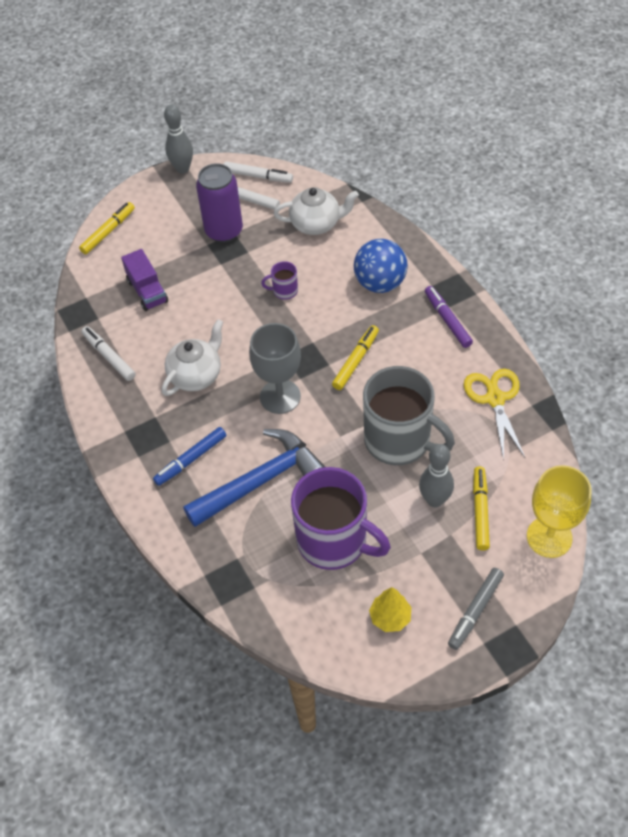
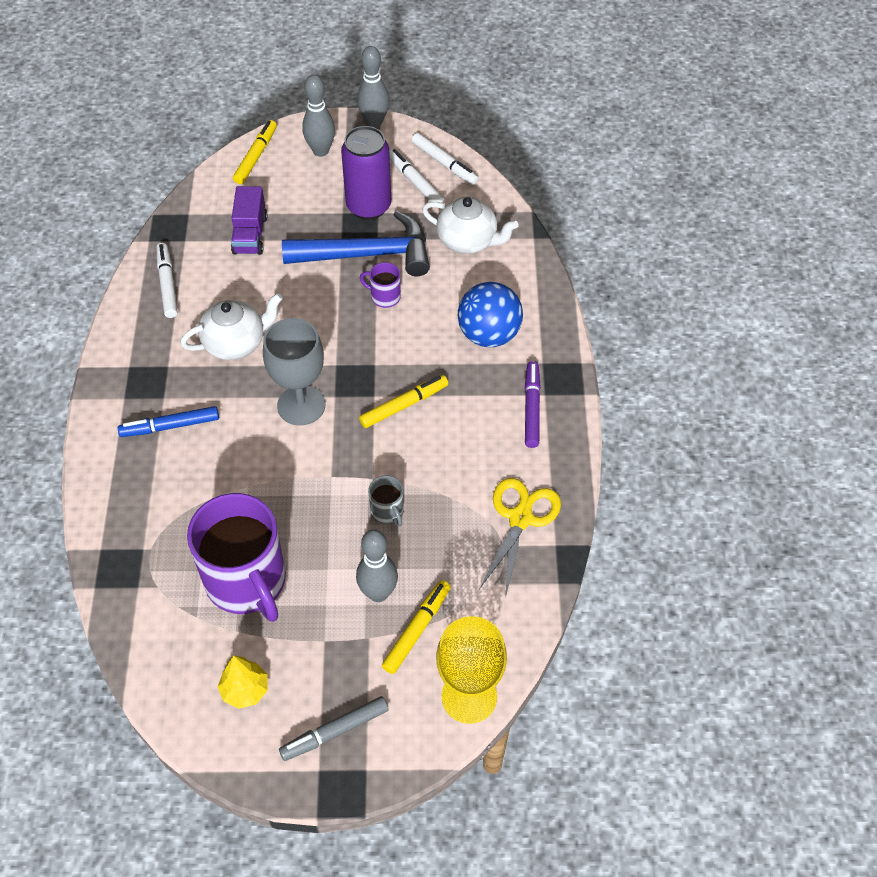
camera: 25 degrees right, 0 degrees up
yellow marker [79,202,135,254] -> yellow marker turned 45 degrees counterclockwise [233,120,277,184]
blue hammer [183,429,325,527] -> blue hammer moved to [282,211,430,276]
grey mug [363,366,455,465] -> grey mug [368,475,404,526], size x0.42
none -> grey bowling pin [302,75,335,157]

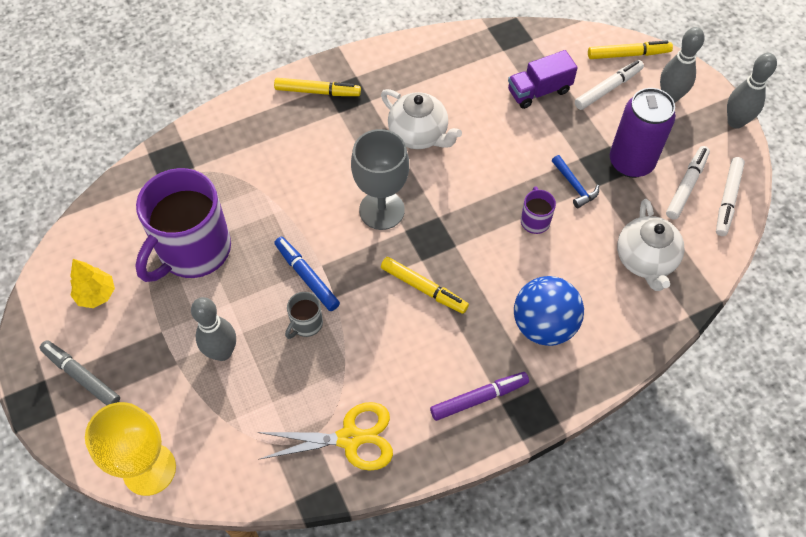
camera: 65 degrees right, 5 degrees up
blue marker [117,406,219,437] -> blue marker moved to [275,237,340,311]
white marker [156,243,178,318] -> white marker moved to [575,60,644,110]
blue hammer [282,211,430,276] -> blue hammer [552,155,599,208], size x0.41
yellow marker [382,580,451,674] -> yellow marker moved to [274,78,361,96]

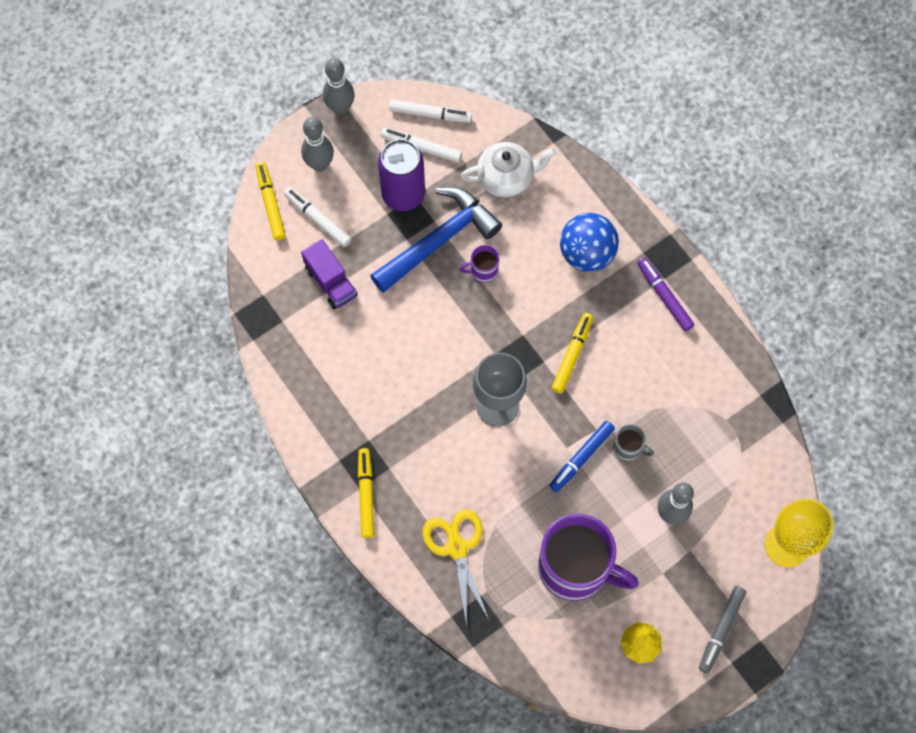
camera: 100 degrees left, 10 degrees up
yellow scissors [257,402,393,471] -> yellow scissors moved to [422,509,489,625]
white teapot [381,89,462,149] -> none
blue hammer [552,155,599,208] -> blue hammer [370,187,502,293], size x2.42

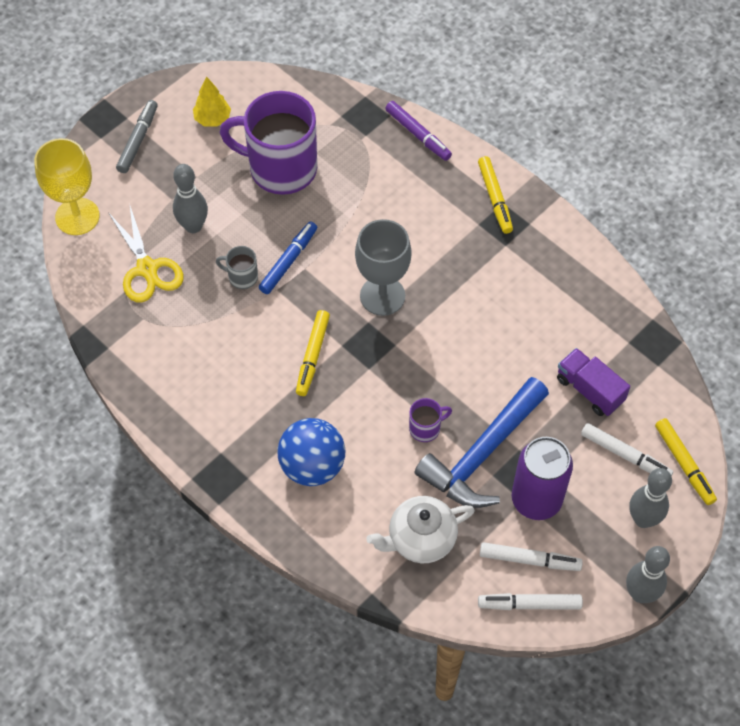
camera: 170 degrees right, 10 degrees down
yellow scissors [422,509,489,625] -> yellow scissors moved to [108,203,184,302]
purple marker [637,257,694,331] -> purple marker moved to [385,101,452,161]

